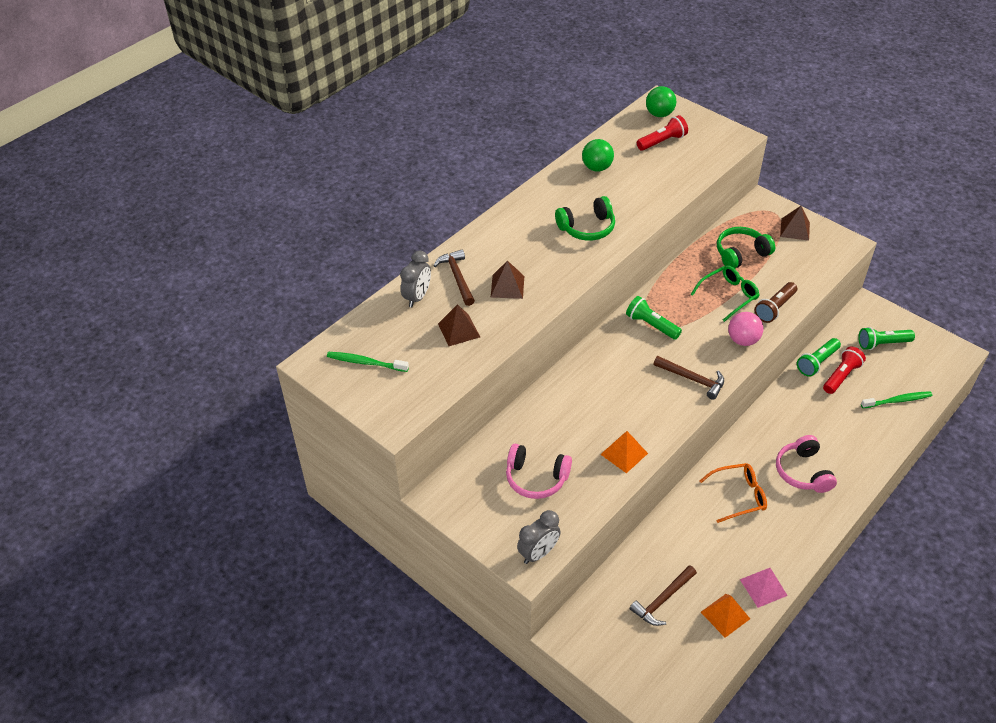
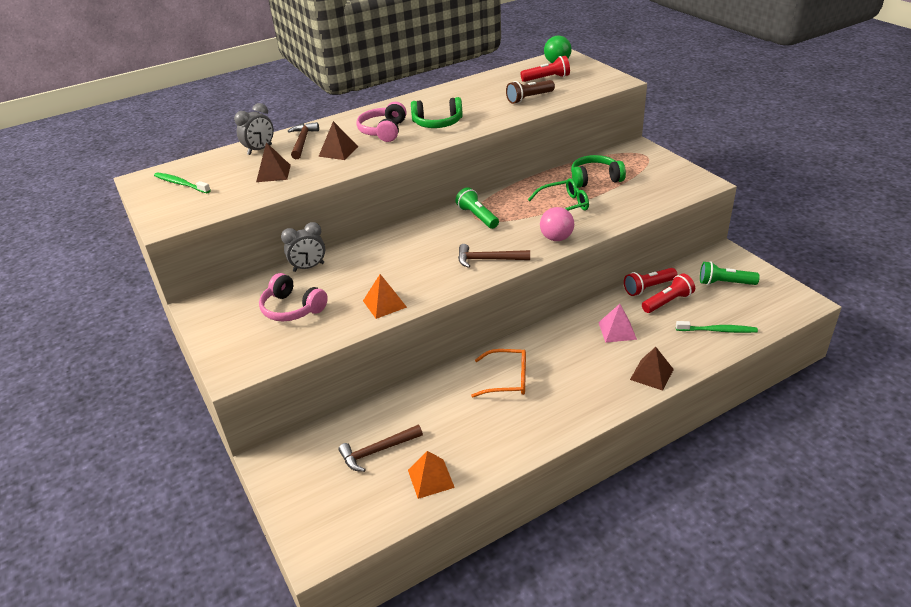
camera: 20 degrees right, 10 degrees down
grey clock [517,510,561,564] -> grey clock moved to [281,222,325,272]
green ball [582,139,614,172] -> none
brown hammer [654,356,724,400] -> brown hammer turned 135 degrees clockwise [458,244,530,268]
pink pyramid [740,568,788,608] -> pink pyramid moved to [598,304,637,343]
brown flashlight [754,282,797,323] -> brown flashlight moved to [506,80,555,104]
pink headphones [776,435,837,493] -> pink headphones moved to [356,102,407,142]
brown pyramid [780,206,810,241] -> brown pyramid moved to [630,347,674,391]
green flashlight [797,338,841,377] -> red flashlight [624,268,677,296]

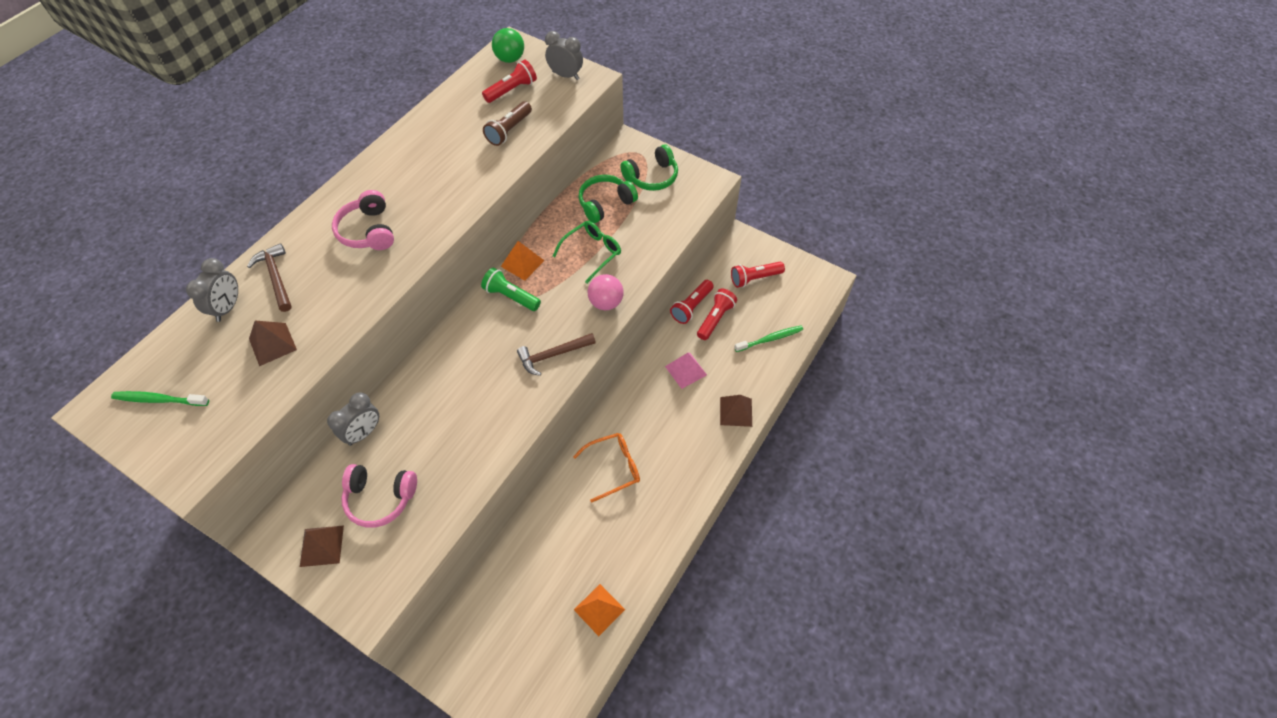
camera: 30 degrees left, 20 degrees up
brown pyramid [318,121,358,160] -> brown pyramid moved to [300,525,344,567]
brown hammer [338,425,423,472] -> none
orange pyramid [363,274,407,319] -> orange pyramid moved to [501,241,545,281]
green headphones [411,97,463,128] -> green headphones moved to [620,145,678,191]
green flashlight [700,261,760,285] -> red flashlight [731,262,785,288]
none -> grey clock [545,31,583,80]

